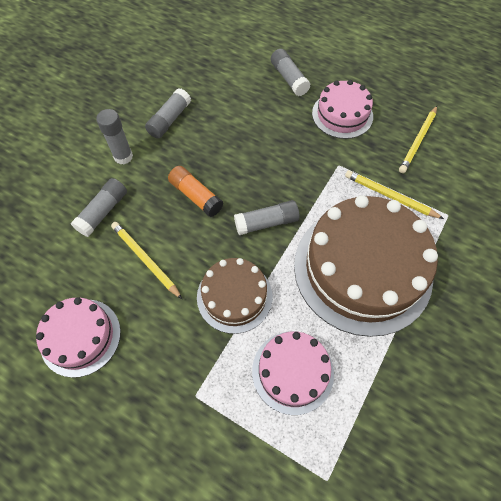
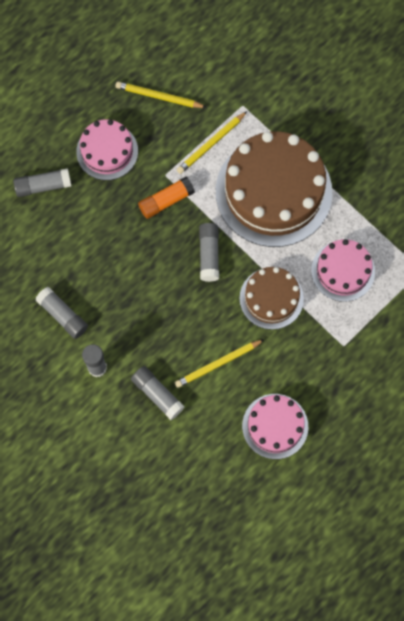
camera: 75 degrees left, 10 degrees up
orange glue stick [168,166,223,217] -> orange glue stick moved to [138,177,195,219]
yellow pencil [399,106,437,173] -> yellow pencil turned 150 degrees clockwise [116,81,207,108]

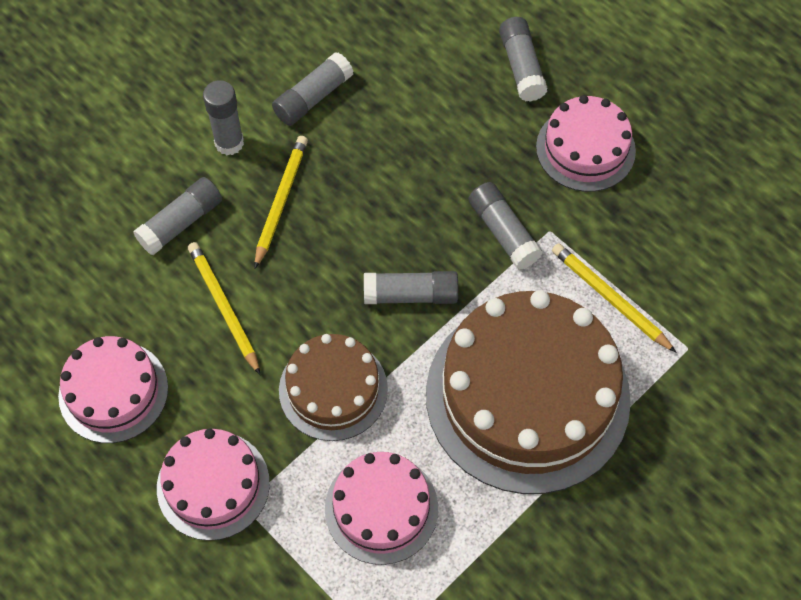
camera: 90 degrees right, 10 degrees down
yellow pencil [116,81,207,108] -> yellow pencil moved to [255,136,308,268]
orange glue stick [138,177,195,219] -> grey glue stick [468,182,542,270]
none -> pink cake [157,429,270,541]

